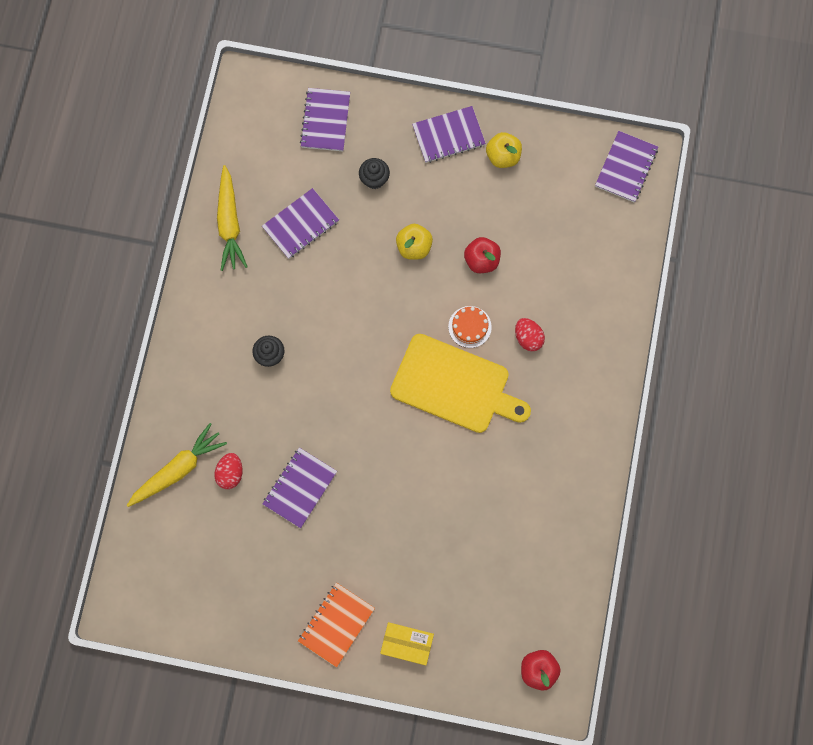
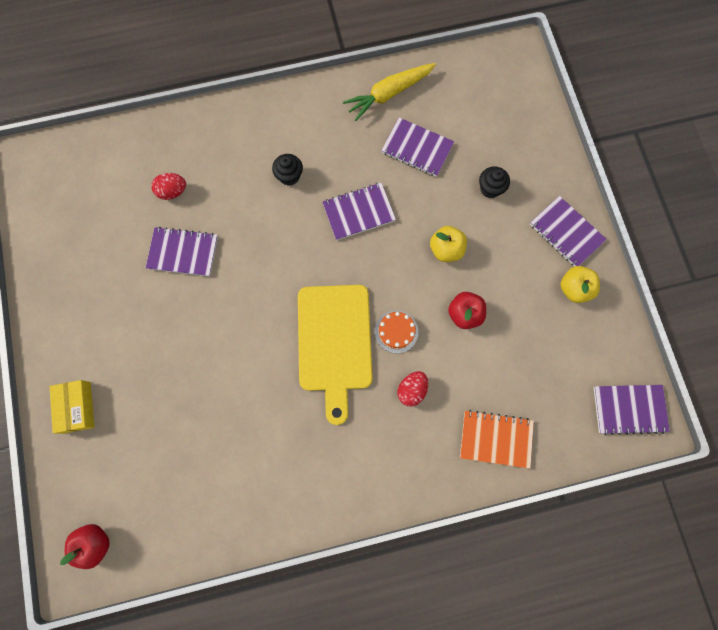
camera: 65 degrees right, 0 degrees up
yellow carrot [127,423,227,507] -> none
orange notebook [298,582,375,667] -> orange notebook moved to [460,410,534,468]
purple notebook [300,88,350,151] -> purple notebook moved to [322,183,396,240]

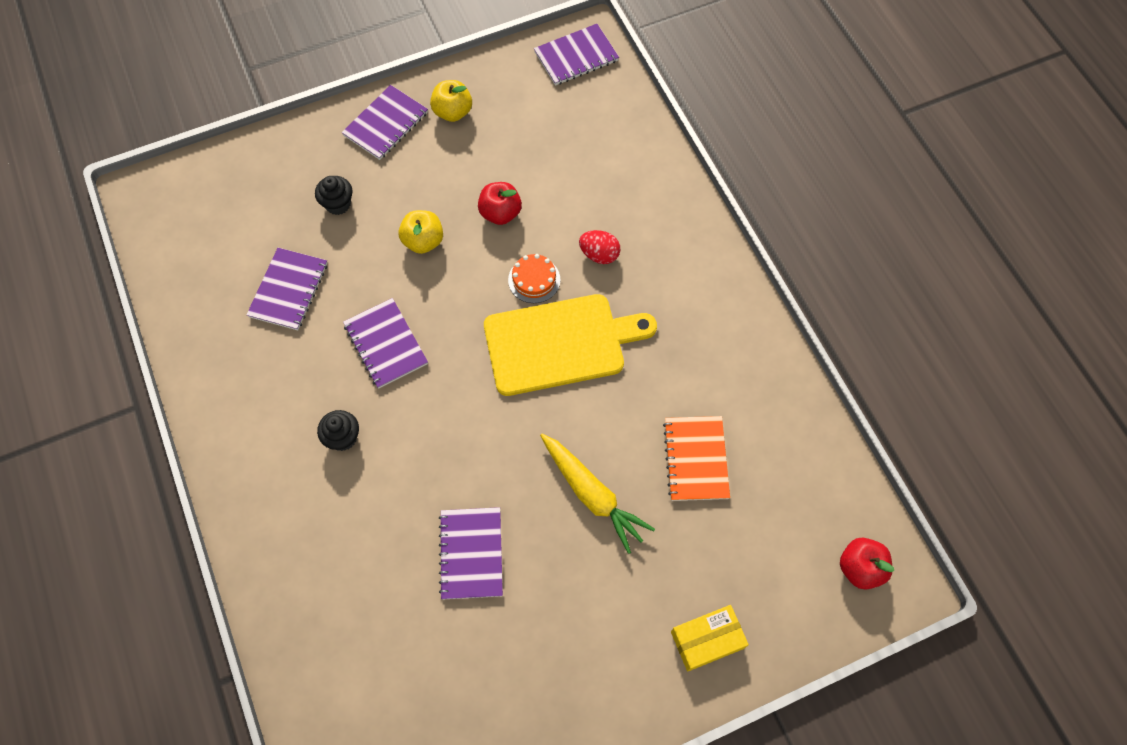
camera: 100 degrees left, 10 degrees down
red egg [151,173,186,200] -> none
yellow carrot [343,63,436,121] -> yellow carrot moved to [540,434,655,554]
orange notebook [460,410,534,468] -> orange notebook moved to [663,416,730,501]
purple notebook [594,385,670,435] -> purple notebook turned 75 degrees clockwise [534,24,619,86]

